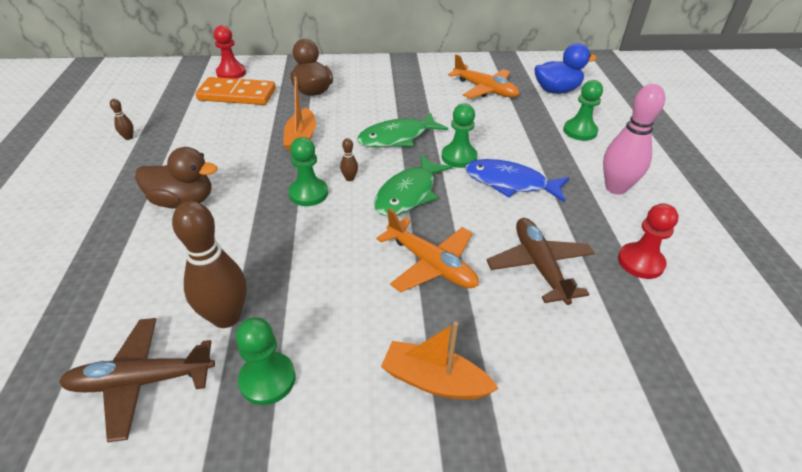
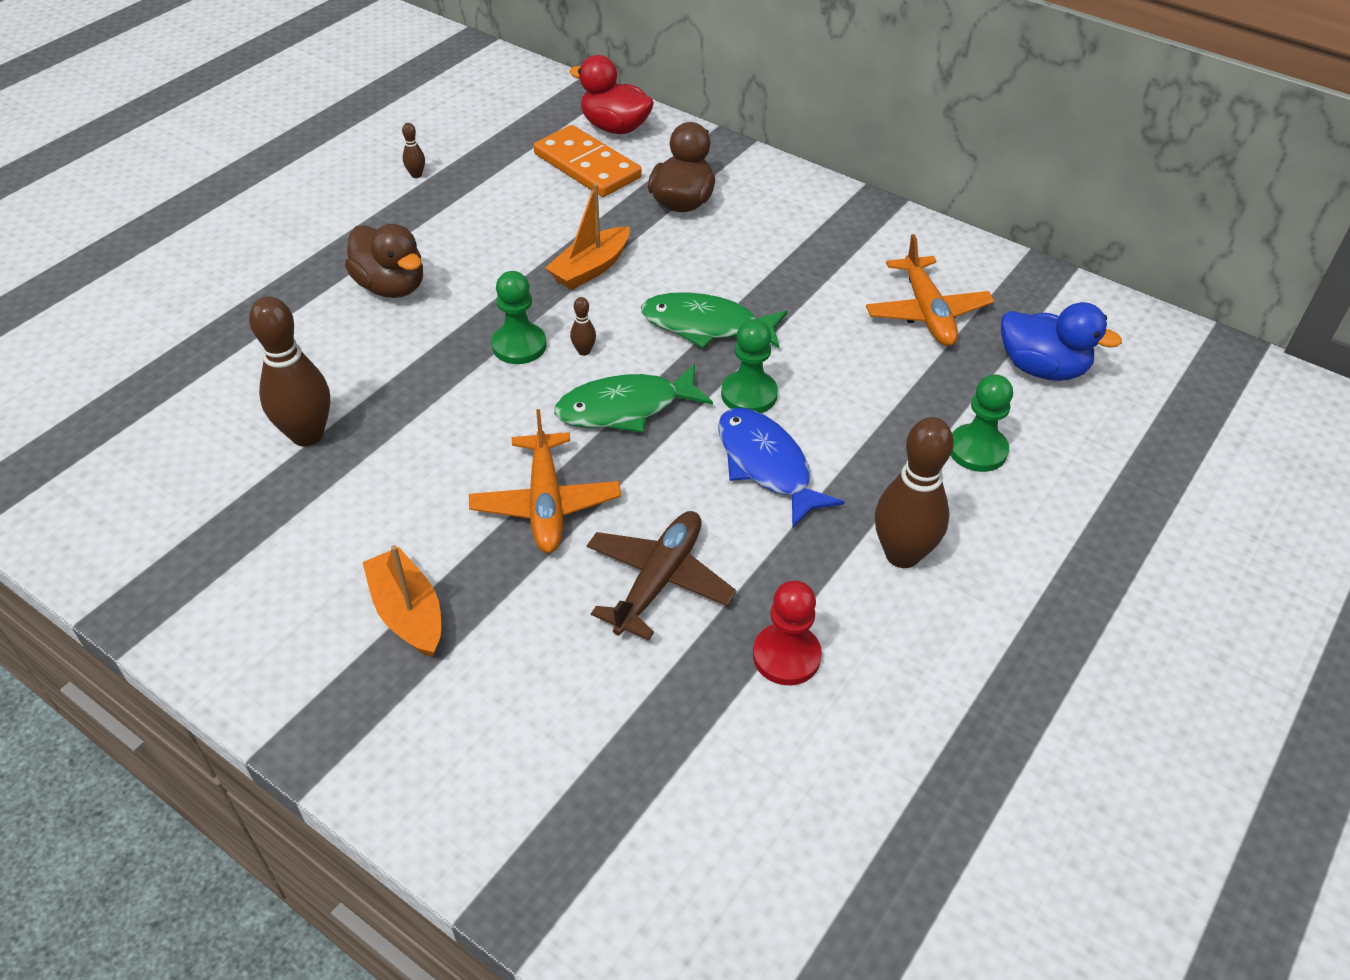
camera: 40 degrees right, 5 degrees up
brown plane [59,318,215,442] -> none
red pawn [214,25,246,79] -> red duck [569,55,654,134]
green pawn [236,317,296,405] -> none
pink bowling pin [603,84,665,195] -> brown bowling pin [875,417,954,568]

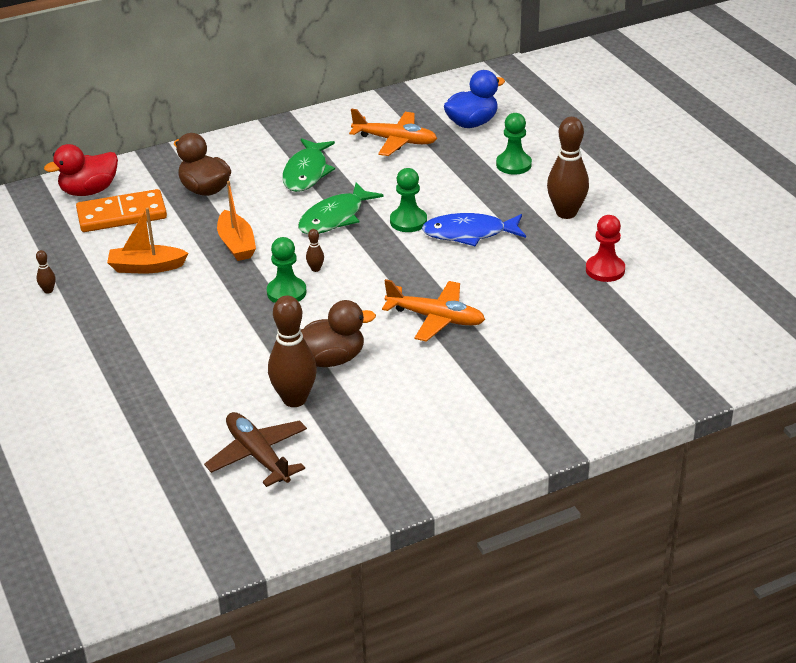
camera: 60 degrees left, 10 degrees down
brown duck [345,224,423,298] -> brown duck moved to [301,300,376,367]
orange boat [362,545,441,658] -> orange boat moved to [107,207,189,273]
green fish [554,364,713,433] -> green fish moved to [282,138,335,192]
brown plane [587,511,737,640] -> brown plane moved to [204,412,307,487]

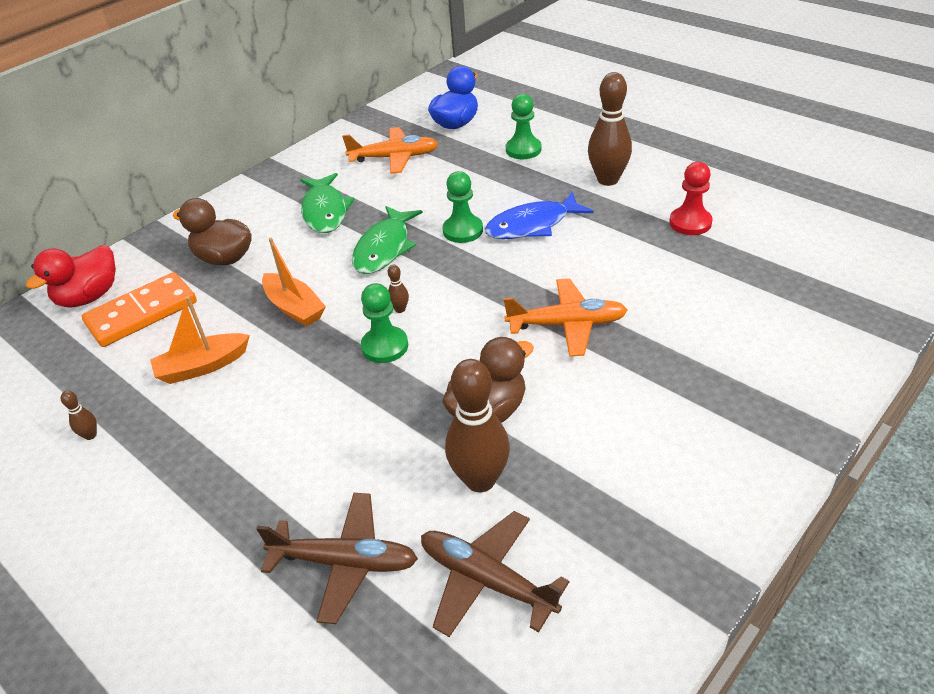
camera: 20 degrees left, 5 degrees up
none -> brown plane [256,493,418,624]

